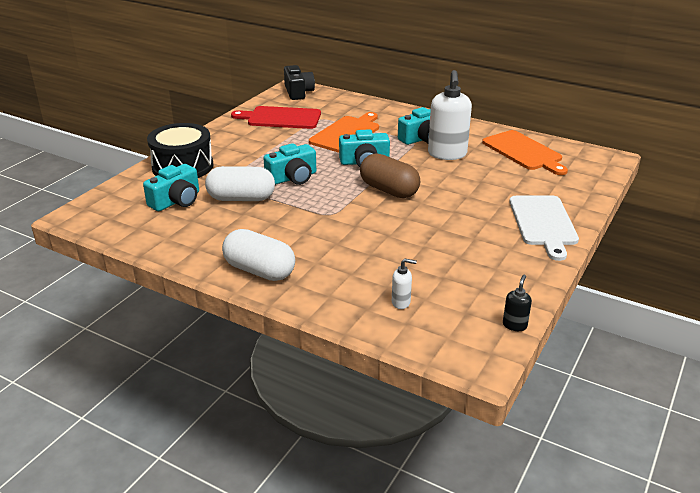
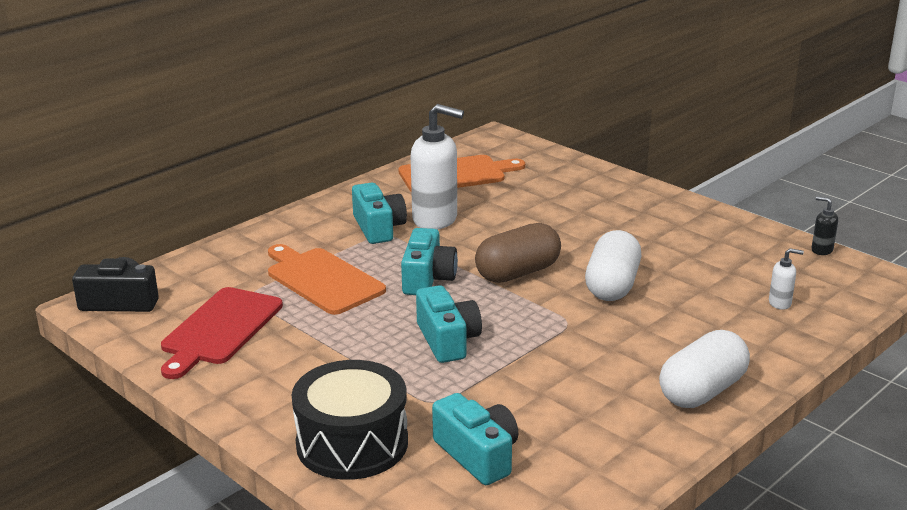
camera: 75 degrees left, 5 degrees down
white capsule [205,166,275,201] -> white capsule moved to [585,230,641,301]
white soap dispenser [392,259,417,309] -> white soap dispenser turned 75 degrees clockwise [769,248,804,310]
white cutting board [509,195,579,261] -> none

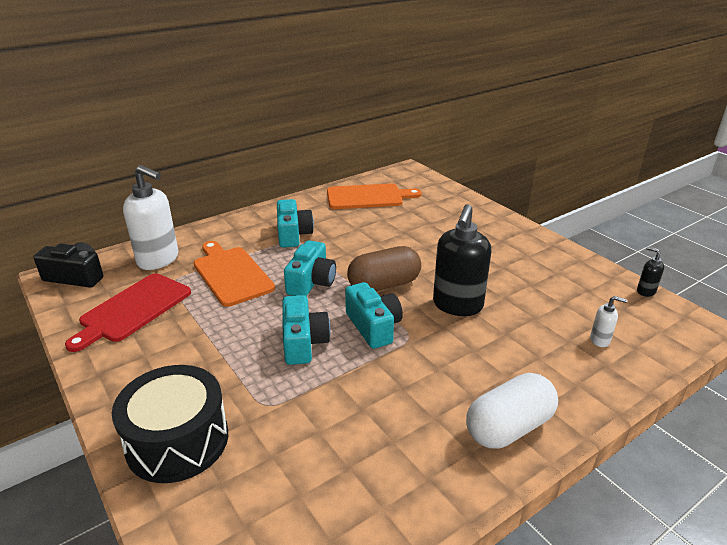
camera: 10 degrees right, 5 degrees up
white soap dispenser [411,104,464,230] -> white soap dispenser moved to [123,165,179,270]
turquoise camera [432,393,518,485] -> turquoise camera moved to [345,282,403,349]
white capsule [585,230,641,301] -> black soap dispenser [433,204,491,316]

